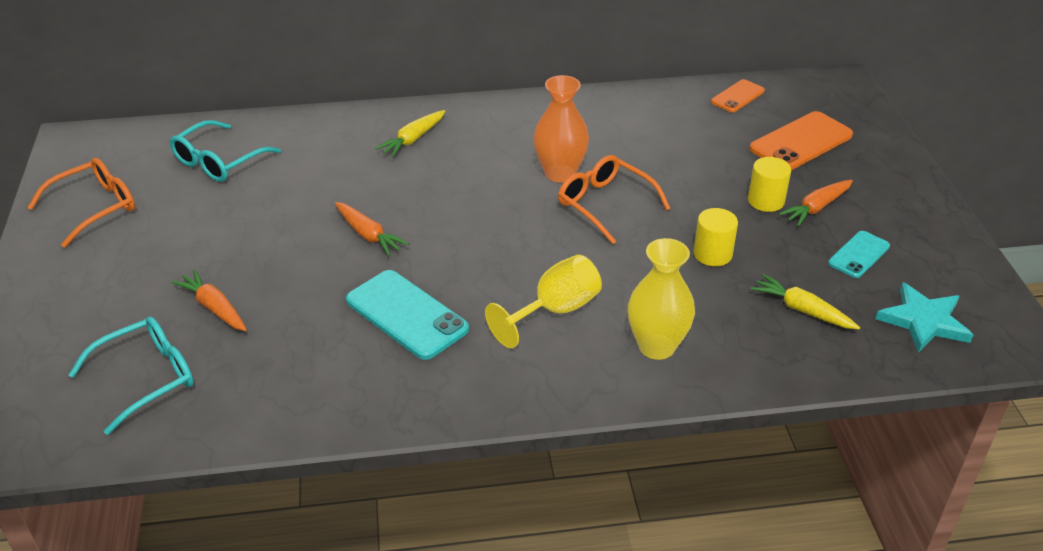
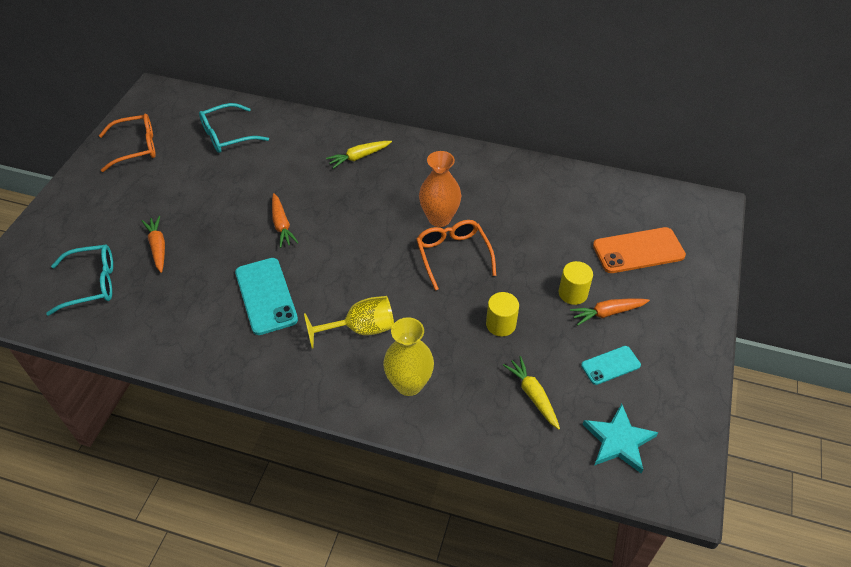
camera: 25 degrees right, 10 degrees up
orange phone [711,79,765,112] -> none

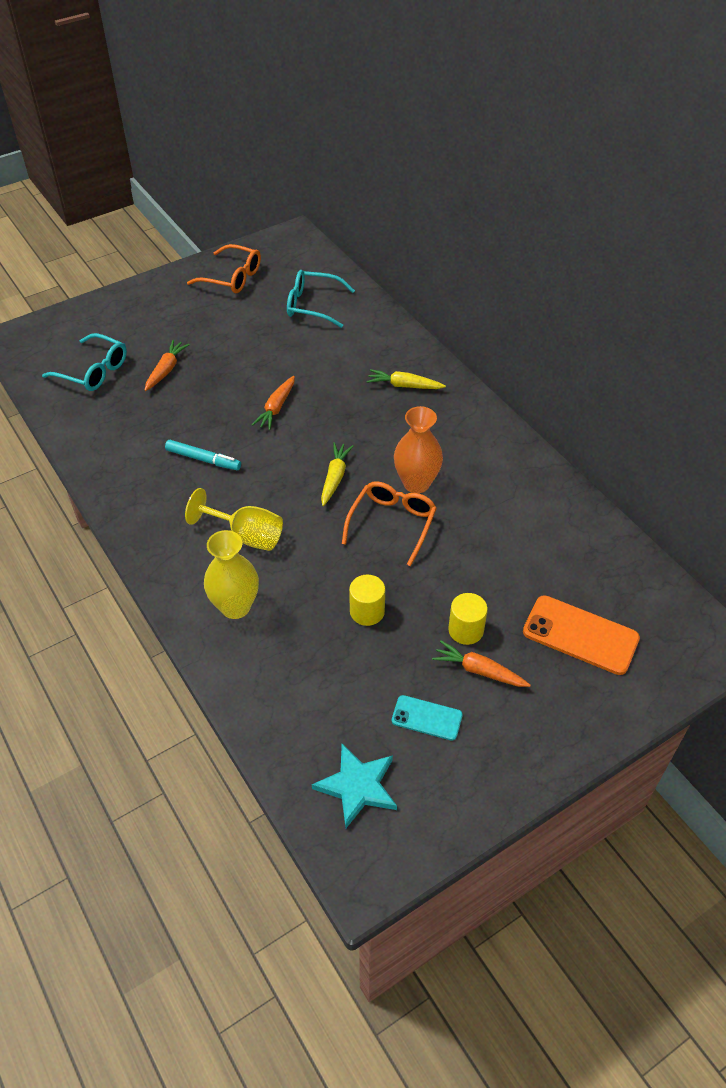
camera: 40 degrees right, 0 degrees up
turquoise phone [235,258,298,335] -> turquoise marker [165,440,241,470]
yellow carrot [503,356,560,430] -> yellow carrot moved to [321,442,354,506]

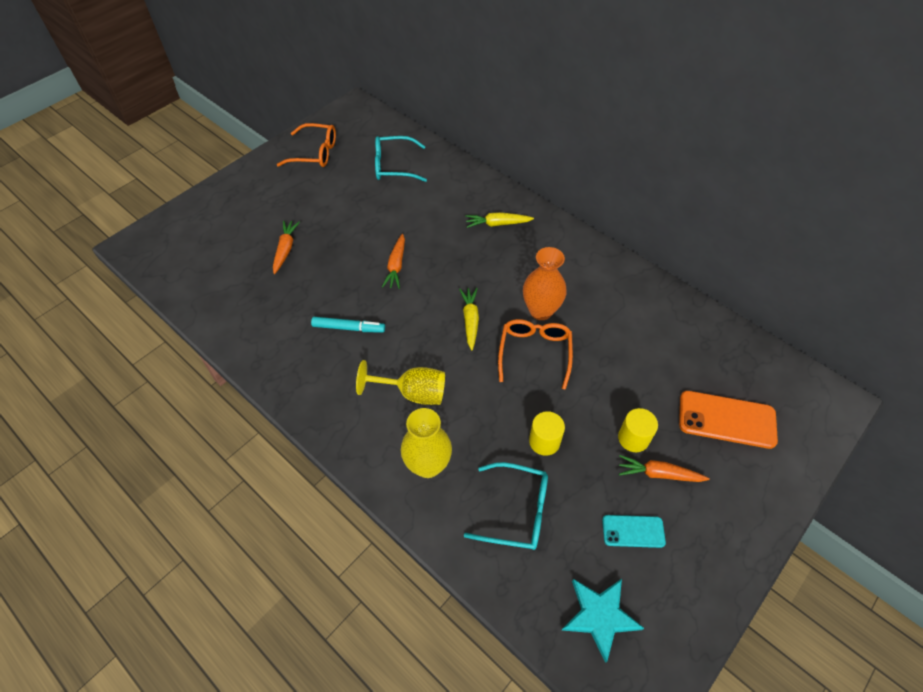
camera: 15 degrees left, 5 degrees up
turquoise glasses [42,333,127,391] -> turquoise glasses moved to [464,462,548,550]

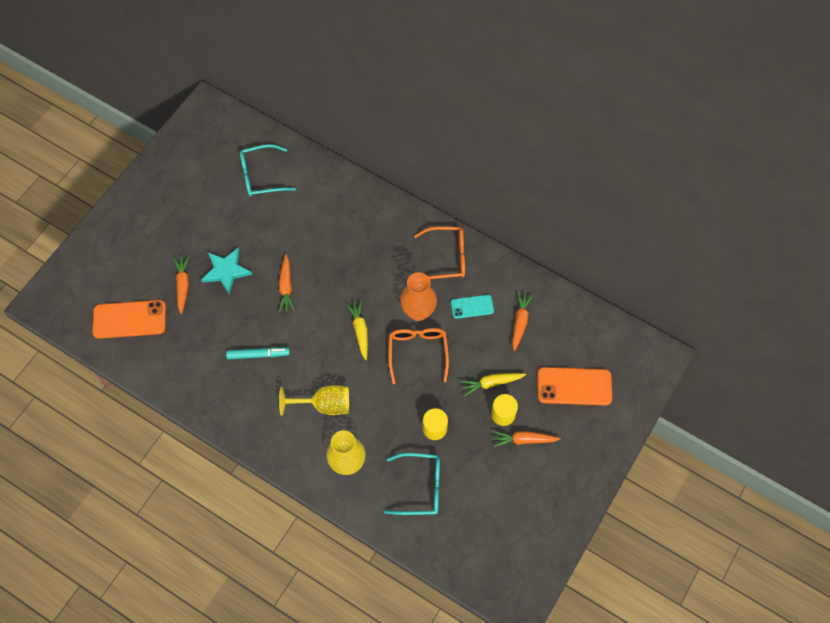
camera: 10 degrees left, 10 degrees up
orange glasses [277,123,336,167] -> orange glasses moved to [414,227,465,279]
yellow carrot [465,212,534,228] -> yellow carrot moved to [460,373,526,396]
turquoise star [562,579,644,663] -> turquoise star moved to [201,247,253,294]
turquoise phone [602,515,666,548] -> turquoise phone moved to [451,295,494,319]
none -> orange phone [92,300,166,339]
none -> orange carrot [512,291,533,351]

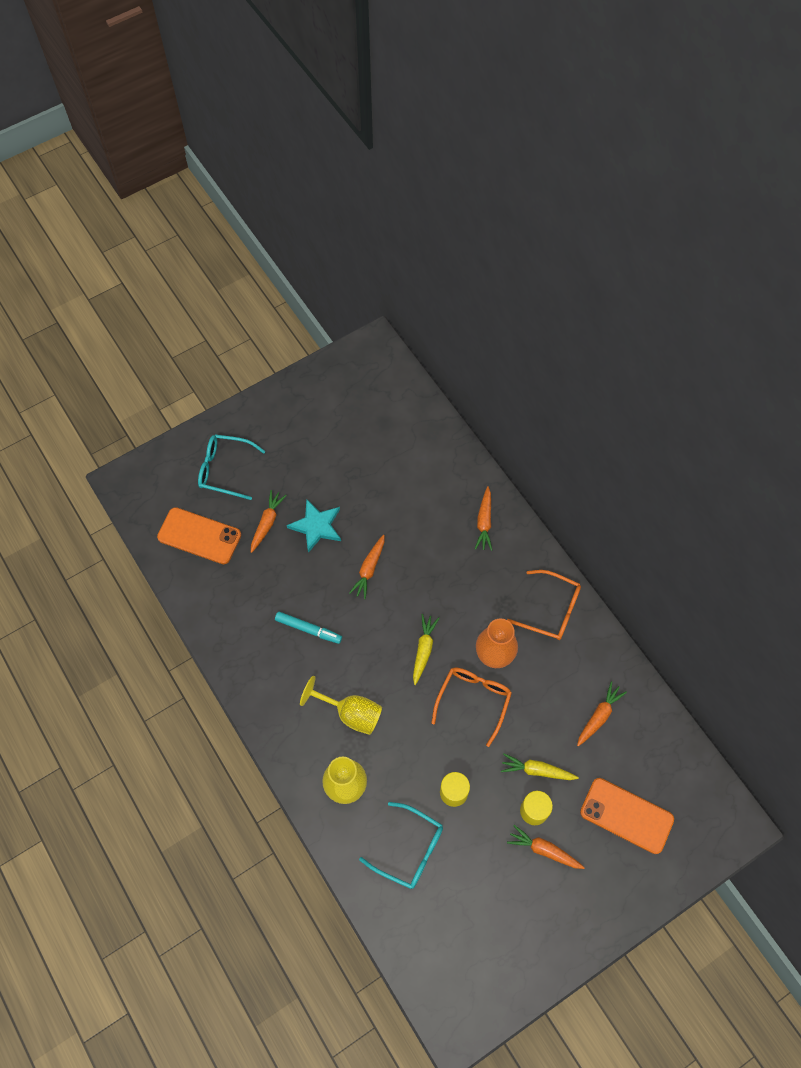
camera: 25 degrees right, 0 degrees up
turquoise glasses [240,144,296,197] -> turquoise glasses moved to [198,434,266,500]
turquoise phone [451,295,494,319] -> none
none -> orange carrot [475,486,492,551]

